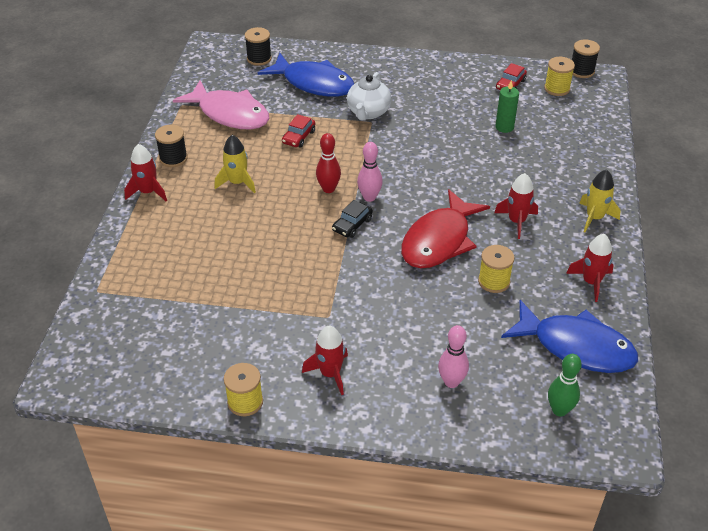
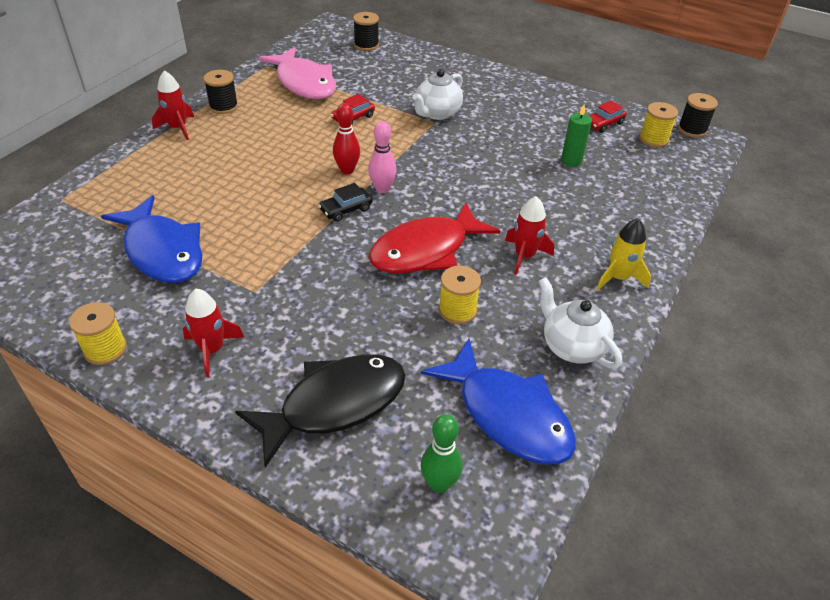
camera: 20 degrees right, 0 degrees up
yellow rocket [214,135,256,193] -> none
blue fish [258,53,354,97] -> blue fish moved to [101,195,202,283]
pink bowling pin [438,325,469,388] -> black fish [235,354,406,468]
red rocket [566,234,614,302] -> white teapot [539,277,622,369]

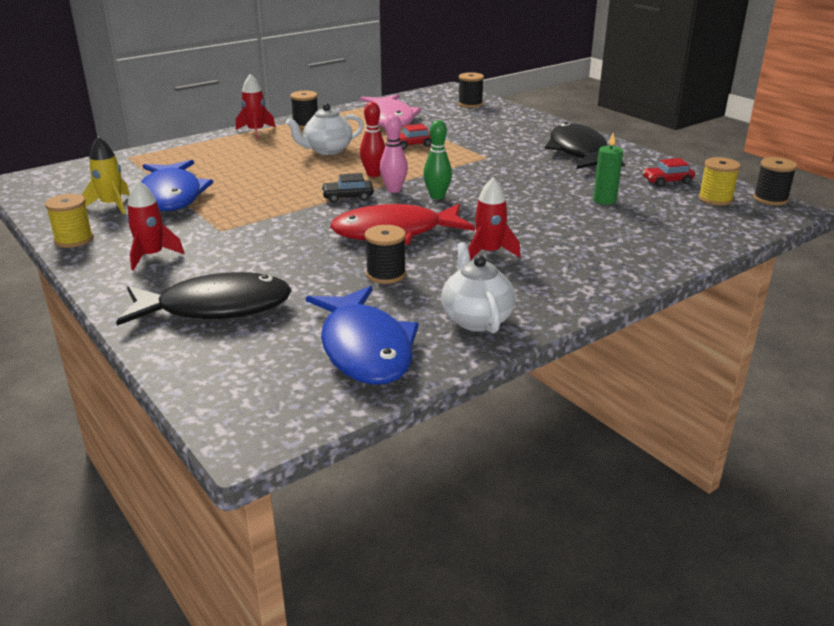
camera: 25 degrees right, 15 degrees down
white teapot [412,69,463,120] -> white teapot moved to [286,103,364,155]
green bowling pin [421,414,463,493] -> green bowling pin moved to [423,120,452,200]
yellow spool [439,266,481,324] -> black spool [365,225,406,284]
yellow rocket [597,218,651,290] -> yellow rocket moved to [82,136,130,214]
none -> black fish [545,122,625,169]

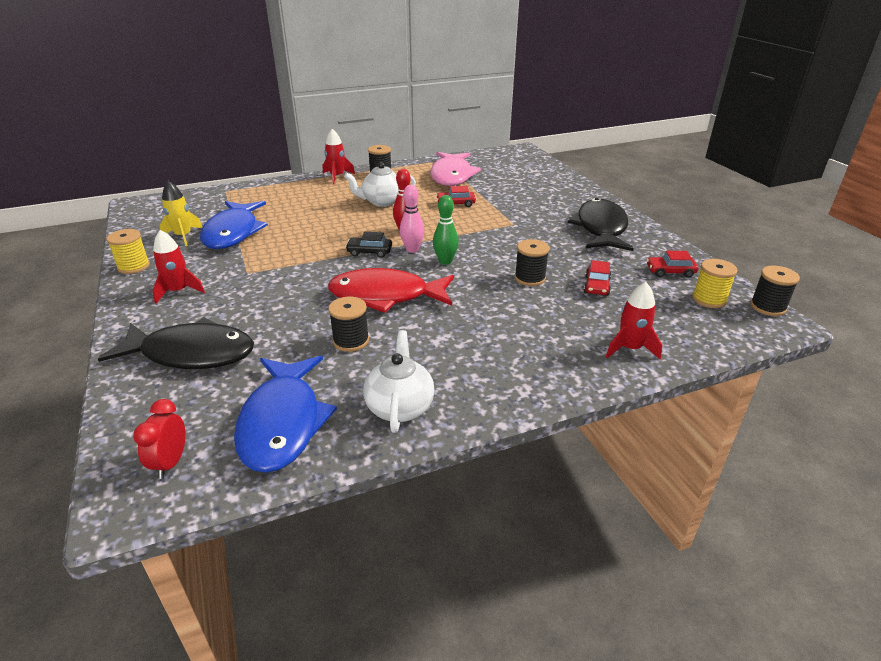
camera: 15 degrees right, 5 degrees up
black spool [458,72,484,108] -> black spool moved to [515,239,549,286]
red rocket [468,177,521,261] -> red rocket moved to [606,282,662,359]
green candle [593,133,623,205] -> red car [584,260,611,296]
none -> red clock [133,399,185,479]

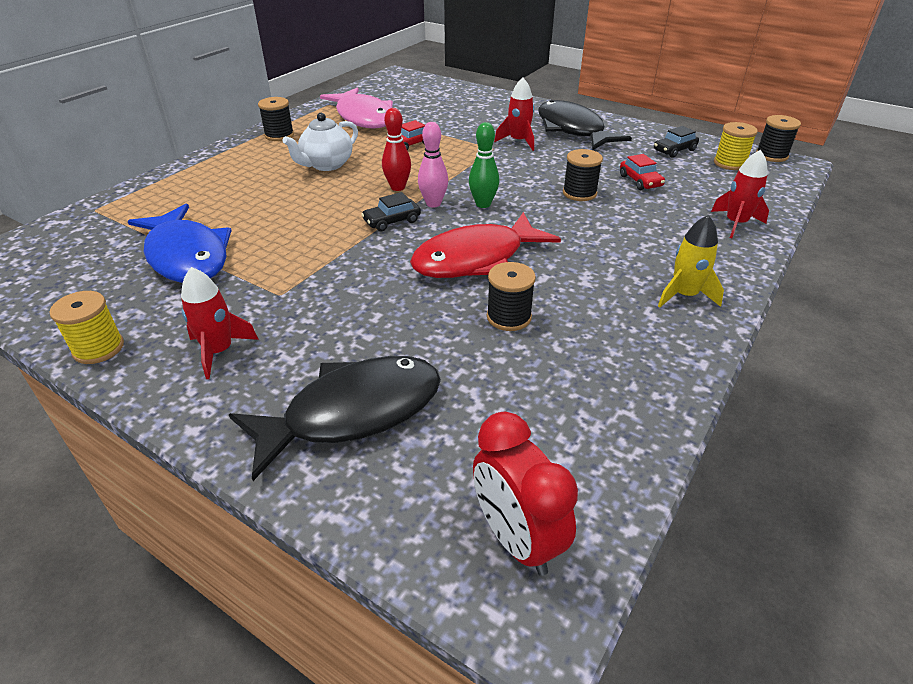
camera: 35 degrees left, 5 degrees up
red clock [133,399,185,479] -> red clock [473,412,578,576], size x1.52
yellow rocket [160,181,202,246] -> yellow rocket moved to [658,215,724,308]
blue fish [234,356,337,473] -> none
red rocket [323,129,355,184] -> red rocket moved to [494,78,534,151]
white teapot [363,330,435,433] -> none
red car [647,251,698,278] -> black car [654,126,699,158]

